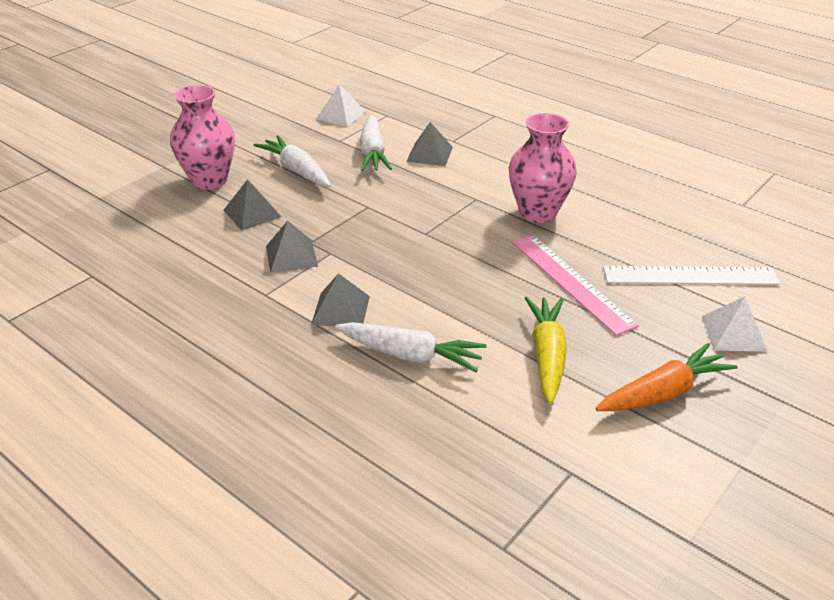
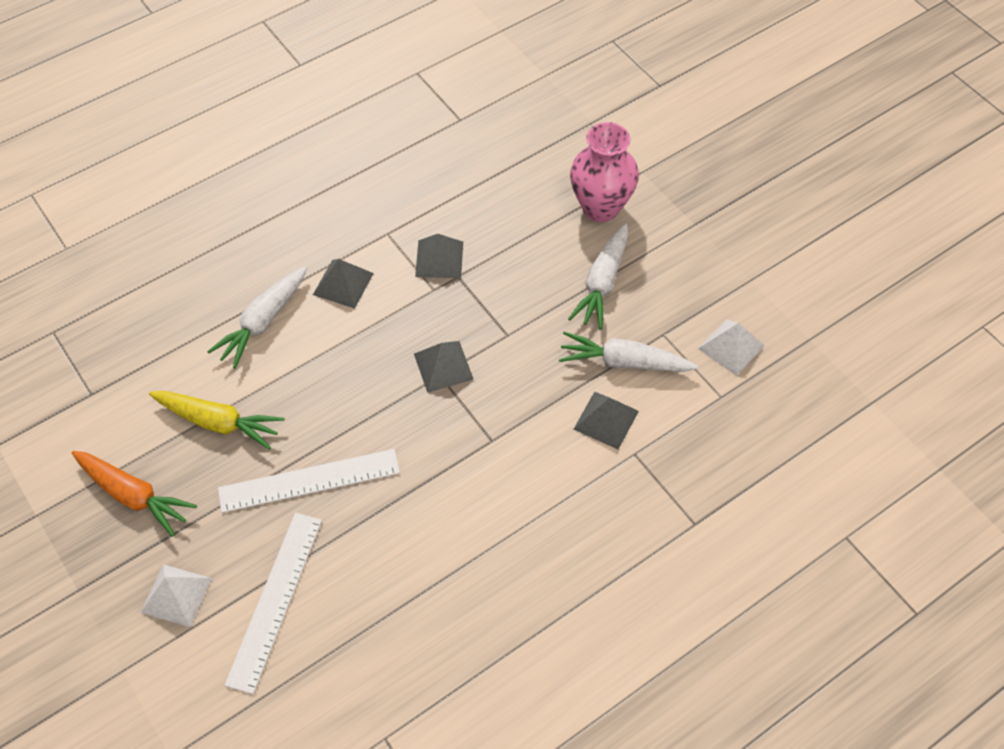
camera: 105 degrees right, 20 degrees up
grey pyramid [223,179,282,231] -> grey pyramid moved to [414,341,474,393]
white carrot [254,135,331,187] -> white carrot turned 135 degrees clockwise [568,224,628,330]
pink vase [508,113,577,223] -> none
pink ruler [512,235,639,336] -> white ruler [218,449,400,513]
orange carrot [595,343,738,411] -> orange carrot turned 45 degrees counterclockwise [72,451,197,537]

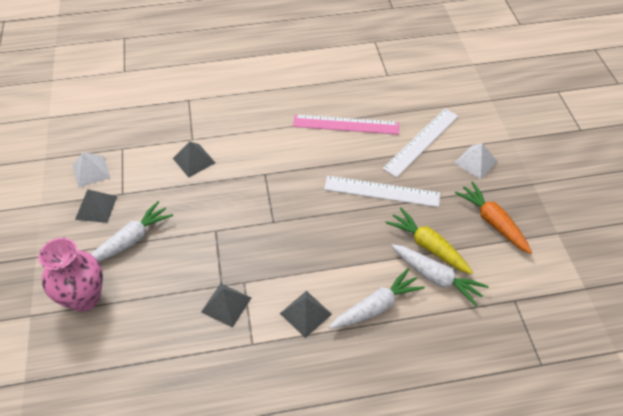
camera: 155 degrees left, 5 degrees down
grey pyramid [414,341,474,393] -> grey pyramid moved to [75,189,117,223]
white carrot [559,332,698,372] -> white carrot moved to [392,244,489,307]
none -> pink ruler [293,114,399,135]

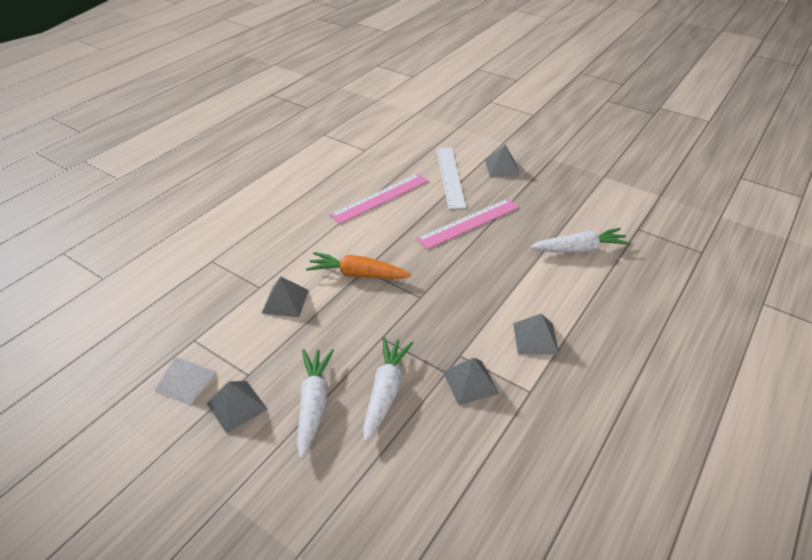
camera: 45 degrees left, 10 degrees down
pink vase [38,238,103,312] -> none
white ruler [324,176,440,207] -> pink ruler [416,198,519,249]
white carrot [329,268,425,329] -> white carrot moved to [363,337,413,442]
yellow carrot [385,208,473,274] -> none
white pyramid [454,143,497,179] -> grey pyramid [485,145,520,177]
orange carrot [455,181,532,254] -> orange carrot moved to [306,252,411,279]

